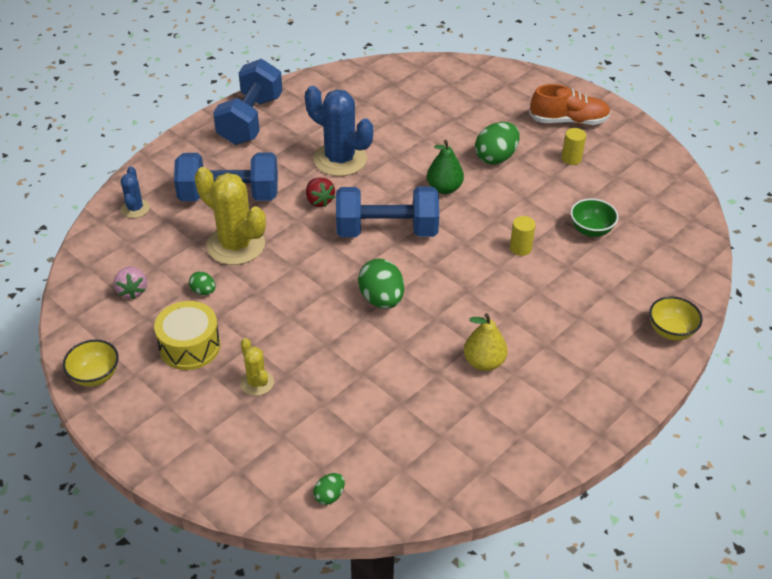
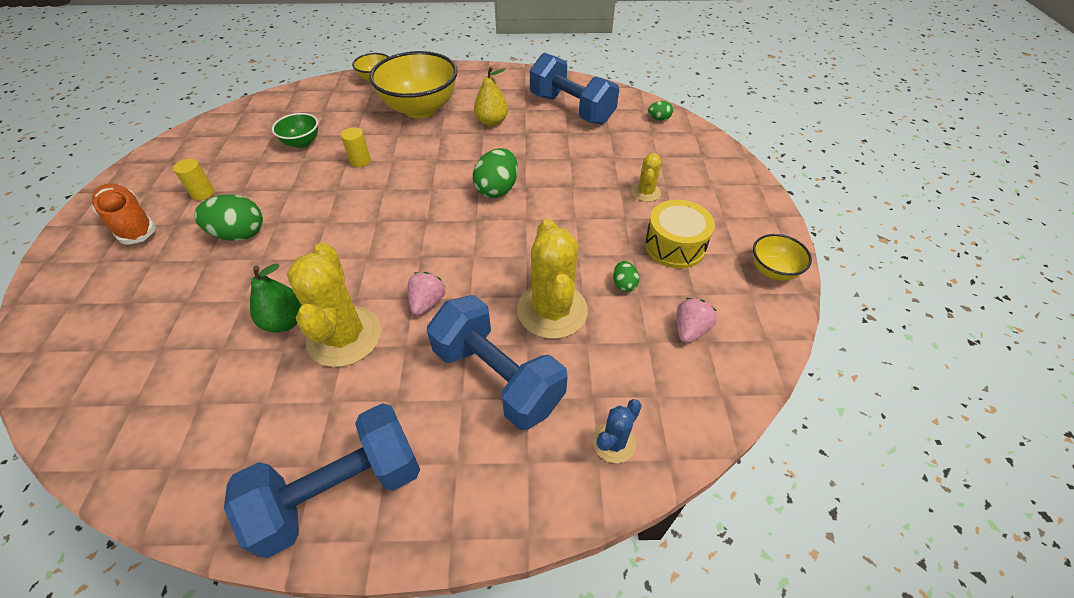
camera: 135 degrees left, 5 degrees up
blue cactus [305,86,373,176] -> yellow cactus [287,243,382,367]
red strawberry [306,178,335,207] -> pink strawberry [408,272,446,315]
blue dumbbell [336,186,439,237] -> blue dumbbell moved to [530,53,619,125]
green pear [427,140,464,194] -> green pear moved to [250,264,302,333]
none -> yellow bowl [369,51,458,118]

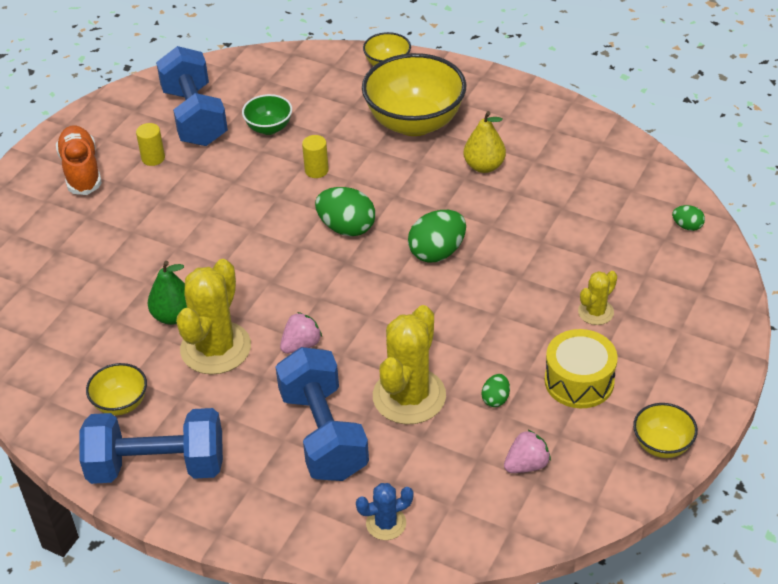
camera: 30 degrees right, 5 degrees down
green egg [194,194,263,241] -> green egg moved to [315,187,375,236]
blue dumbbell [530,53,619,125] -> blue dumbbell moved to [156,46,228,146]
none -> yellow bowl [86,363,147,416]

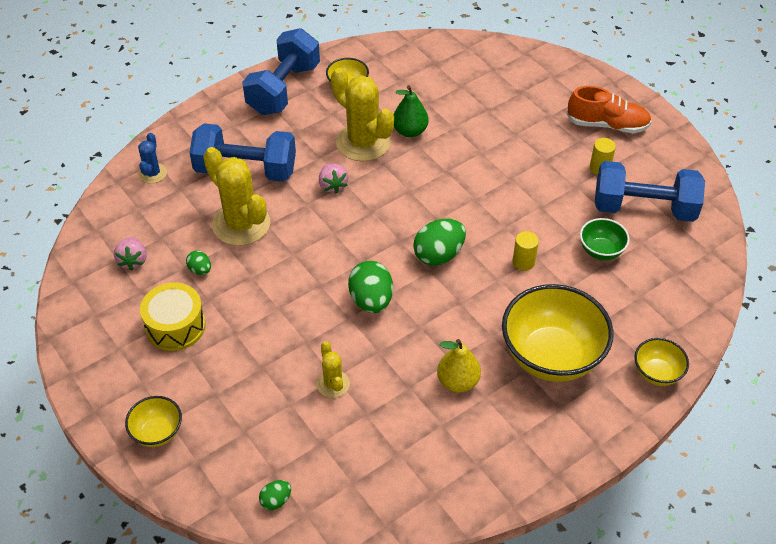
camera: 115 degrees right, 5 degrees up
yellow cactus [578,271,617,325] -> yellow cactus moved to [317,341,350,398]
yellow bowl [633,403,698,458] -> yellow bowl moved to [125,396,182,447]

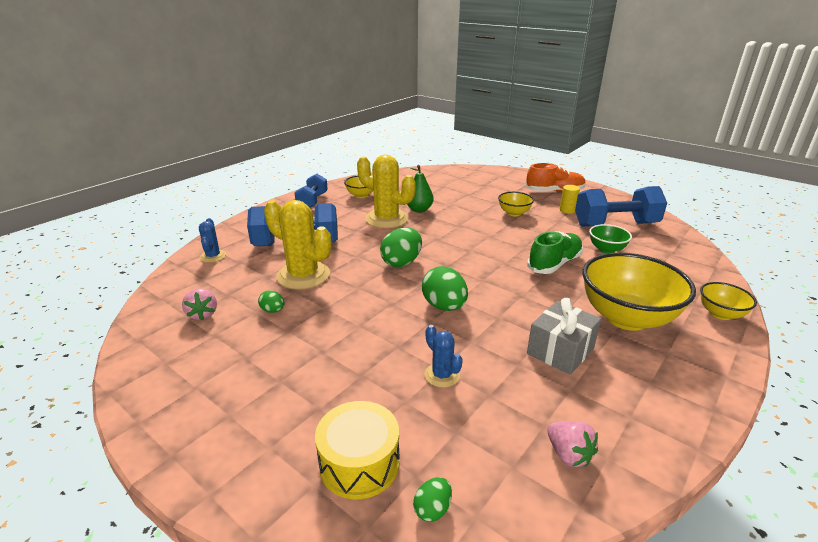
camera: 15 degrees left, 20 degrees down
yellow bowl [125,396,182,447] -> yellow bowl moved to [498,192,534,217]
yellow drum [140,282,206,351] -> yellow drum moved to [315,401,400,499]
blue dumbbell [242,28,320,115] -> blue dumbbell [295,174,328,208], size x0.62
yellow cactus [317,341,350,398] -> blue cactus [425,325,463,388]
pink strawberry [319,163,348,194] -> pink strawberry moved to [547,421,598,467]
green egg [413,219,466,266] -> green egg moved to [380,228,422,267]
yellow pear [437,339,481,393] -> grey gift [527,298,601,375]
yellow cylinder [513,231,539,271] -> green shoe [527,231,583,274]

